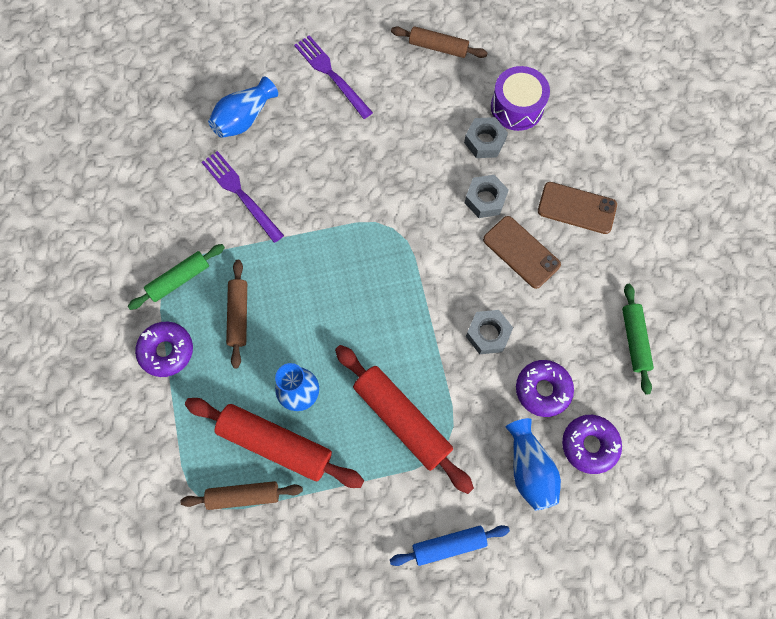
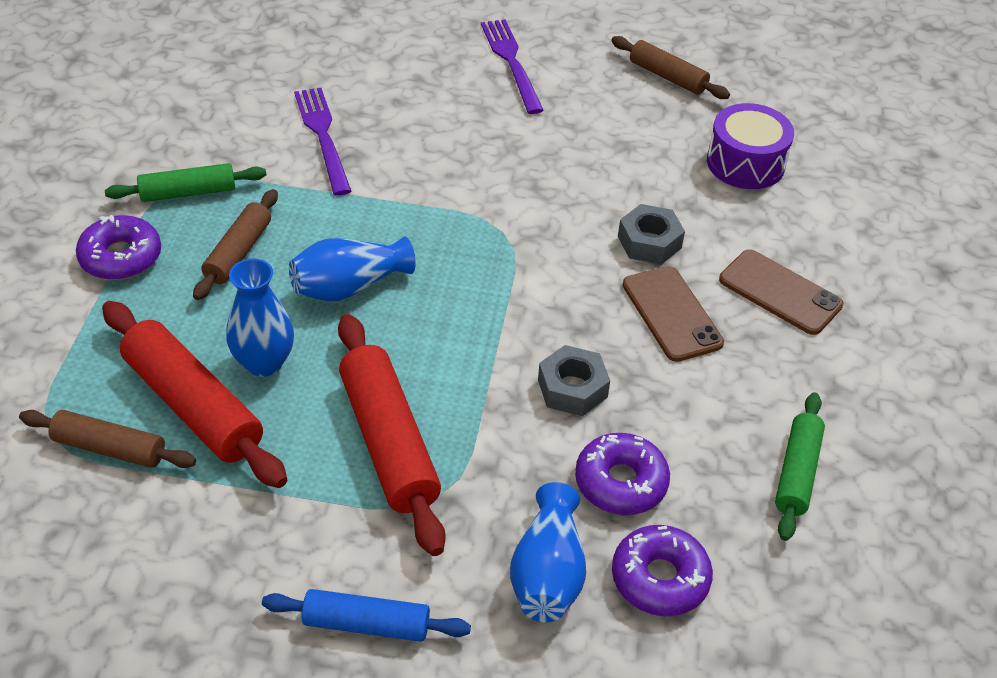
camera: 20 degrees right, 25 degrees down
blue vase [208,76,278,138] -> blue vase moved to [289,237,416,301]
grey nut [464,117,508,158] -> none

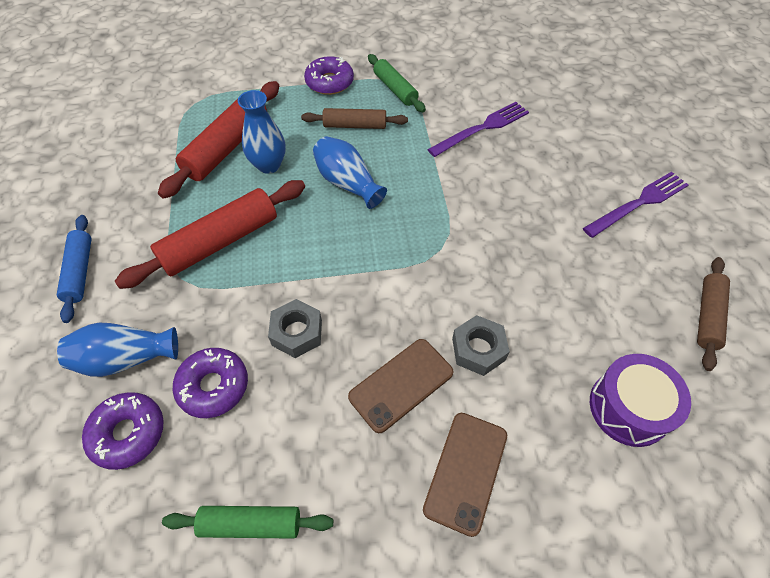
camera: 75 degrees right, 10 degrees up
brown rolling pin [19,410,196,468] -> none

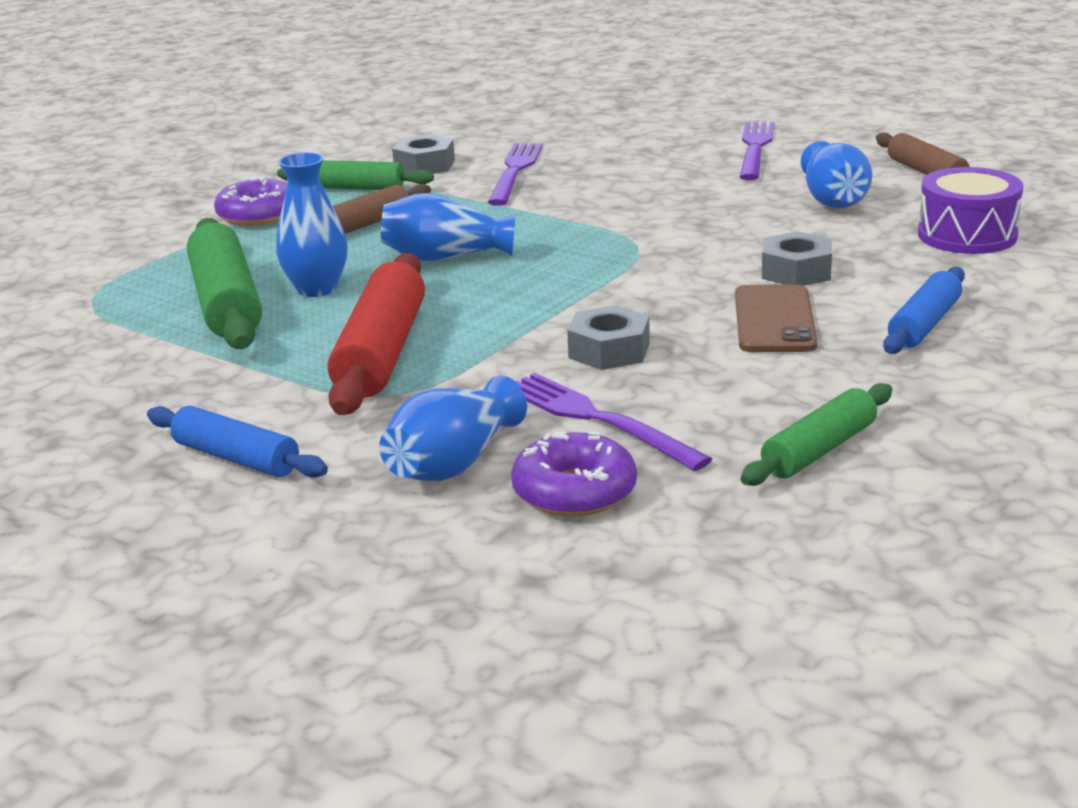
camera: 45 degrees left, 30 degrees down
red rolling pin [158,81,279,199] -> green rolling pin [187,218,262,349]
purple donut [173,348,248,418] -> purple fork [515,373,712,471]
brown phone [423,413,507,537] -> blue rolling pin [883,267,965,354]
none -> grey nut [392,134,455,174]
none -> blue vase [801,141,872,208]

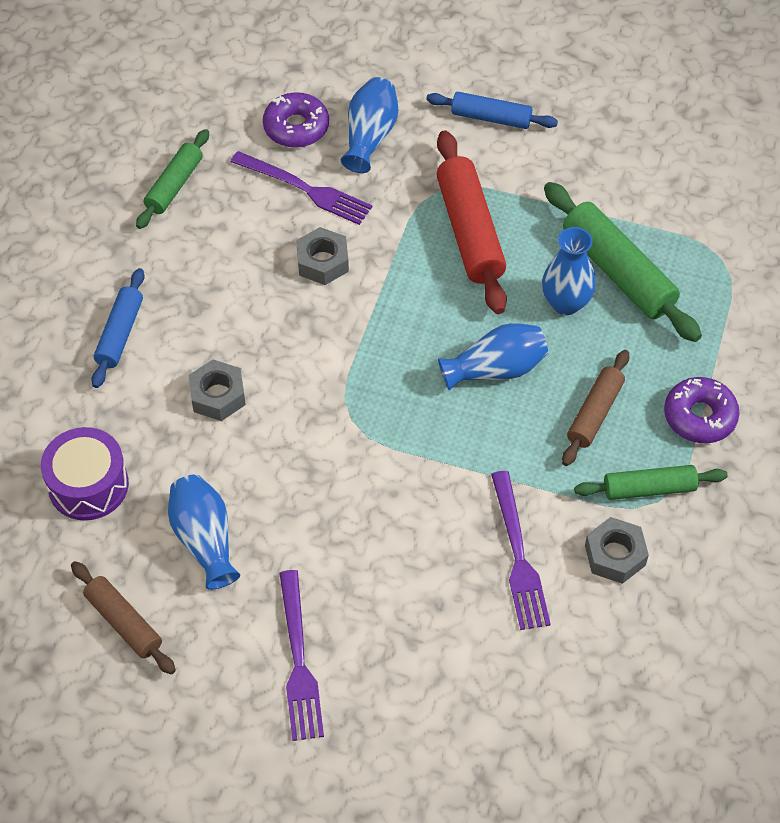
camera: 160 degrees right, 30 degrees up
brown phone [735,284,817,352] -> none

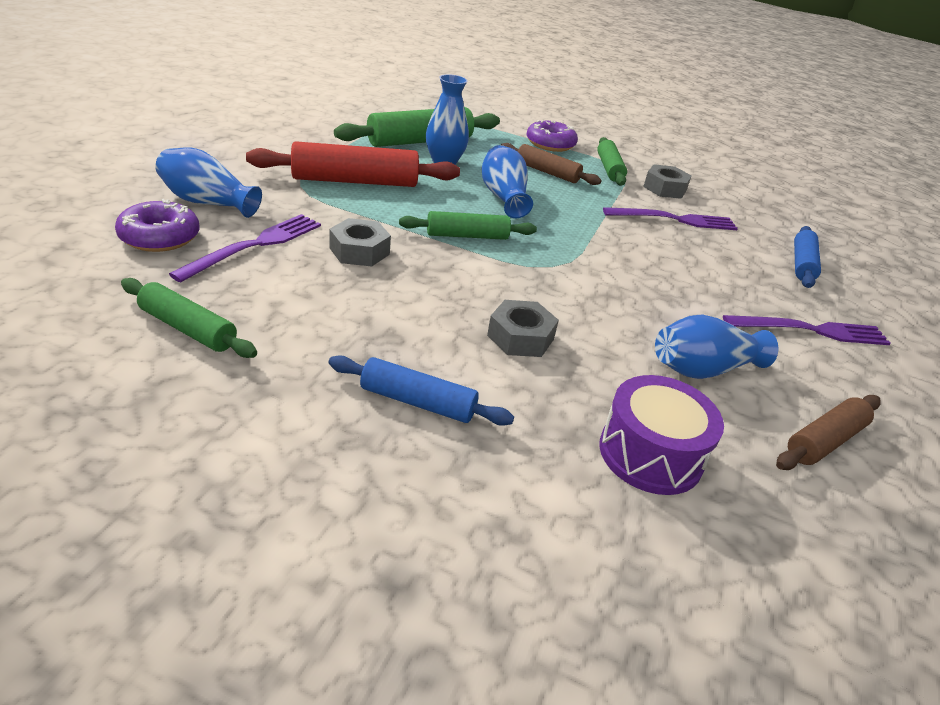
camera: 90 degrees left, 20 degrees down
blue rolling pin [426,92,558,129] -> blue rolling pin moved to [794,226,821,288]
none -> green rolling pin [399,211,537,240]

